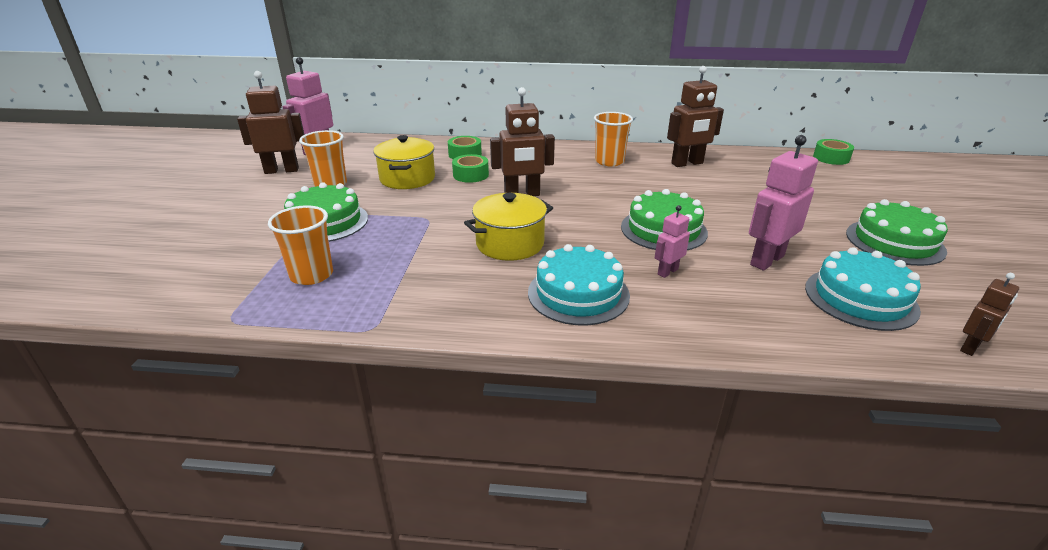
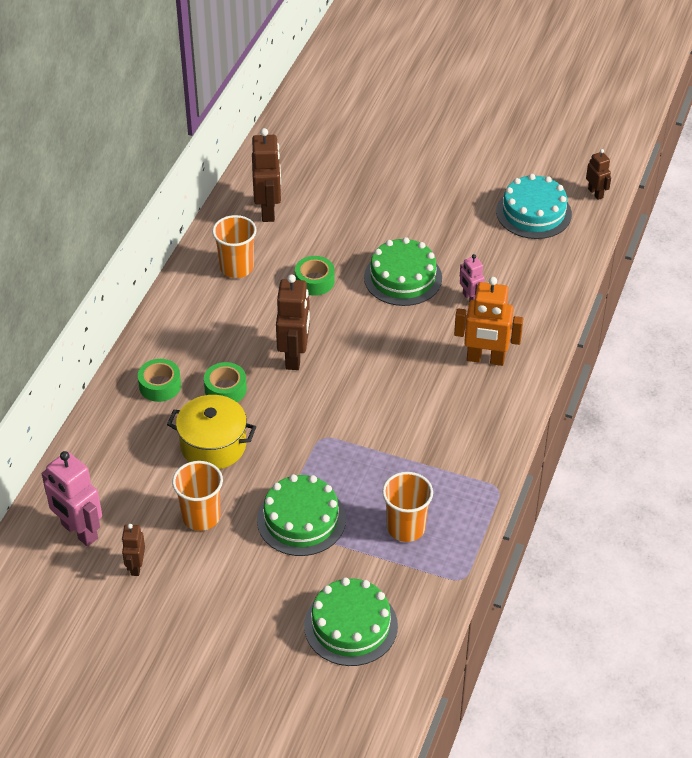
camera: 75 degrees left, 15 degrees up
brown robot [237,71,304,174] -> brown robot [122,524,145,576], size x0.55
yellow pot [464,193,553,261] -> none
turquoise cake [528,244,630,326] -> orange robot [454,277,523,366]
pink robot [749,135,818,271] -> none
green tape [813,139,854,165] -> green tape moved to [295,256,335,296]
green cake [846,199,948,266] -> green cake moved to [304,578,398,666]

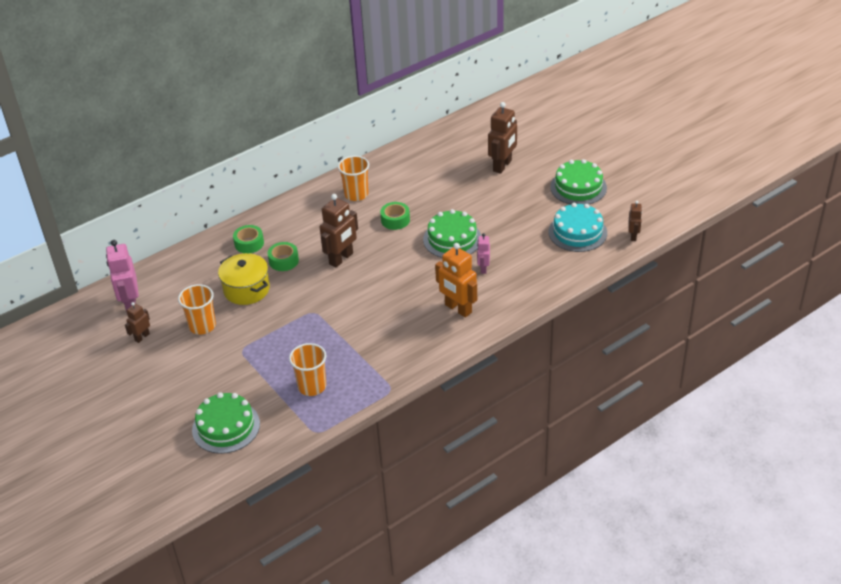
camera: 35 degrees right, 5 degrees down
brown robot [252,128,281,222] -> brown robot moved to [488,102,517,174]
green cake [257,474,346,556] -> green cake moved to [550,159,607,205]

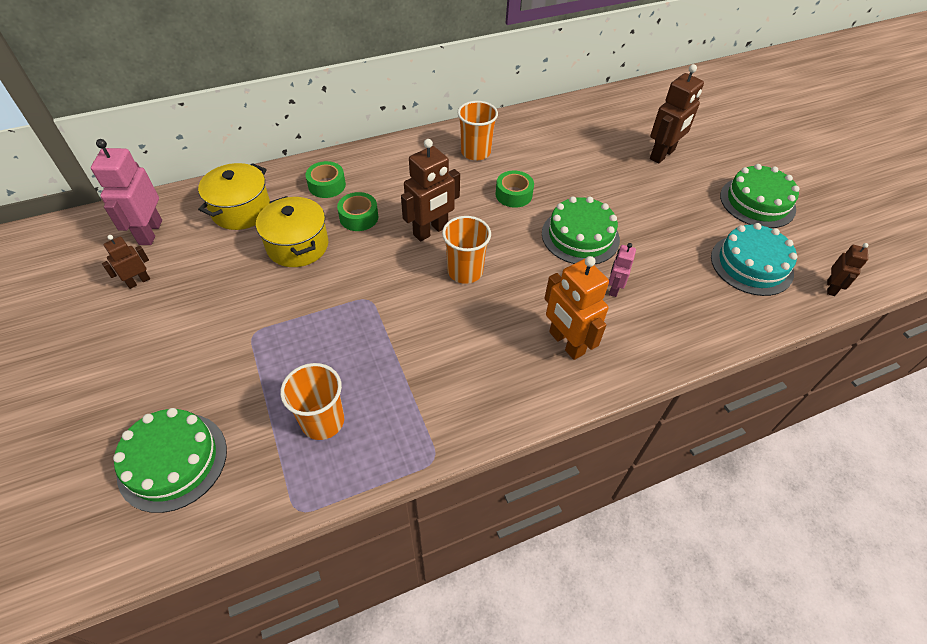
camera: 10 degrees right, 10 degrees up
orange cup [178,284,216,335] -> orange cup moved to [442,216,491,284]
none -> yellow pot [198,163,270,230]

